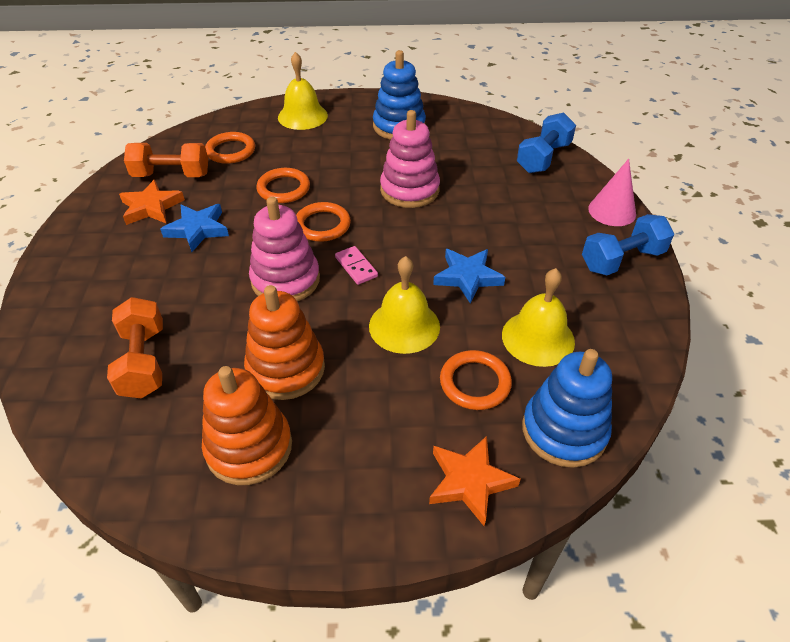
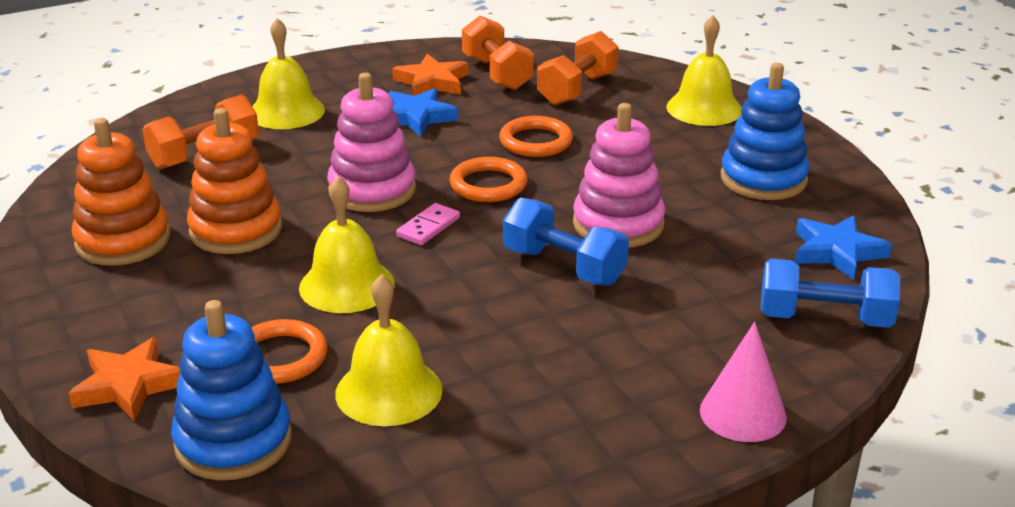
camera: 65 degrees right, 15 degrees down
orange ring [205,132,255,164] -> orange dumbbell [537,31,619,105]
blue star [433,249,505,304] -> blue star moved to [795,215,892,280]
blue dumbbell [582,214,674,275] -> blue dumbbell moved to [503,198,629,286]
none -> yellow bell [252,18,325,129]

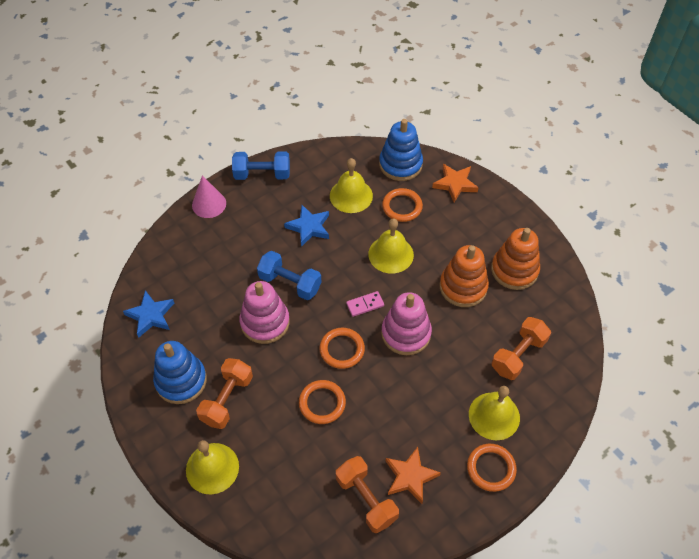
camera: 170 degrees right, 25 degrees up
blue star [388,88,458,137] -> blue star moved to [284,205,329,247]
pink domino [396,203,460,245] -> pink domino turned 45 degrees clockwise [346,291,384,317]
orange dumbbell [537,31,619,105] -> orange dumbbell moved to [196,358,253,429]
blue dumbbell [761,258,900,328] -> blue dumbbell moved to [232,152,290,180]
none -> orange ring [467,444,517,492]

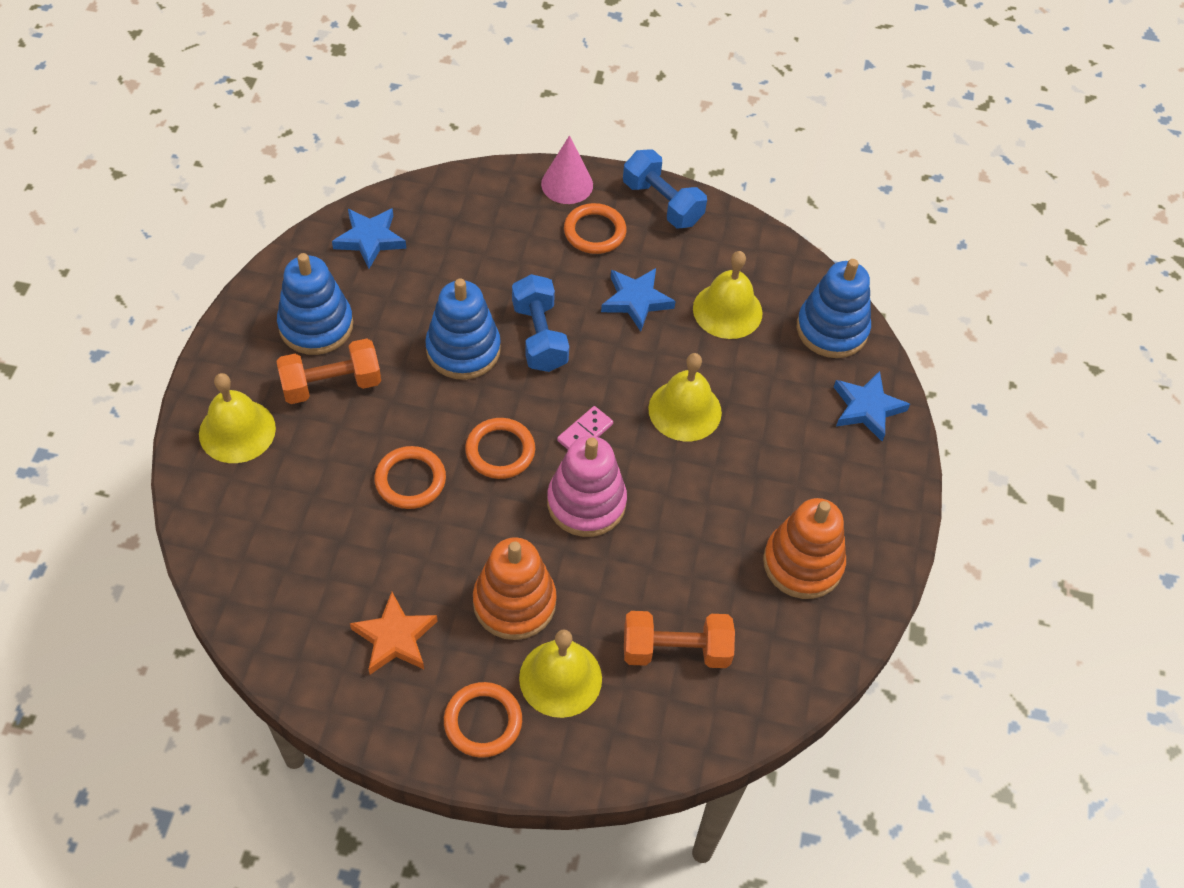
camera: 45 degrees right, 0 degrees up
pink stacking toy [239,281,290,344] -> blue stacking toy [425,279,501,380]
orange dumbbell [336,456,399,534] -> none
pink domino [346,291,384,317] -> pink domino turned 75 degrees counterclockwise [557,406,613,449]
orange ring [382,188,423,222] -> orange ring moved to [564,203,626,254]
orange star [432,164,479,202] -> blue star [834,371,910,441]
orange stacking toy [440,245,489,307] -> orange stacking toy moved to [473,537,557,640]

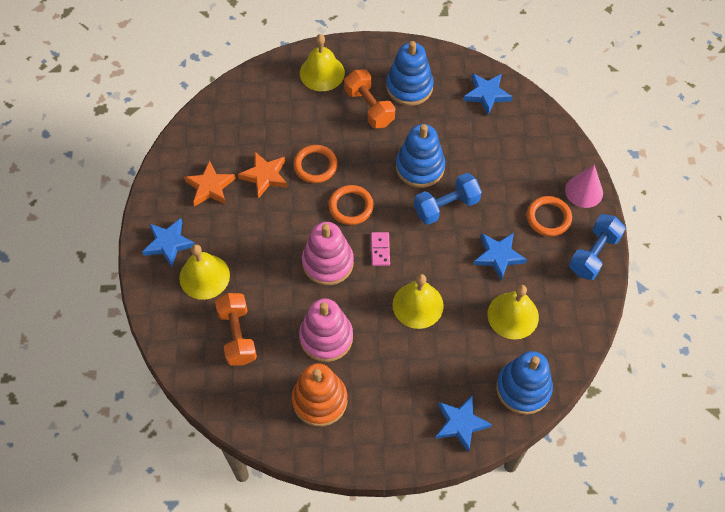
camera: 80 degrees right, 5 degrees up
orange ring [444,682,522,758] -> blue star [142,218,195,267]
orange stacking toy [473,537,557,640] -> none
pink domino [557,406,613,449] -> pink domino turned 60 degrees clockwise [371,232,390,266]
none -> orange star [238,152,288,199]
none -> pink stacking toy [299,298,353,362]

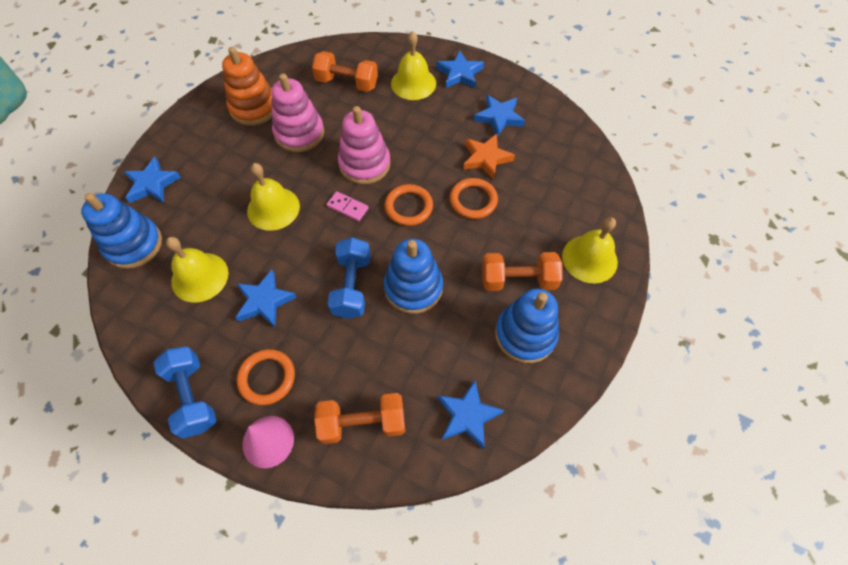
camera: 120 degrees right, 0 degrees up
orange star [184,160,236,206] -> blue star [474,95,525,137]
none -> orange dumbbell [314,393,405,444]

